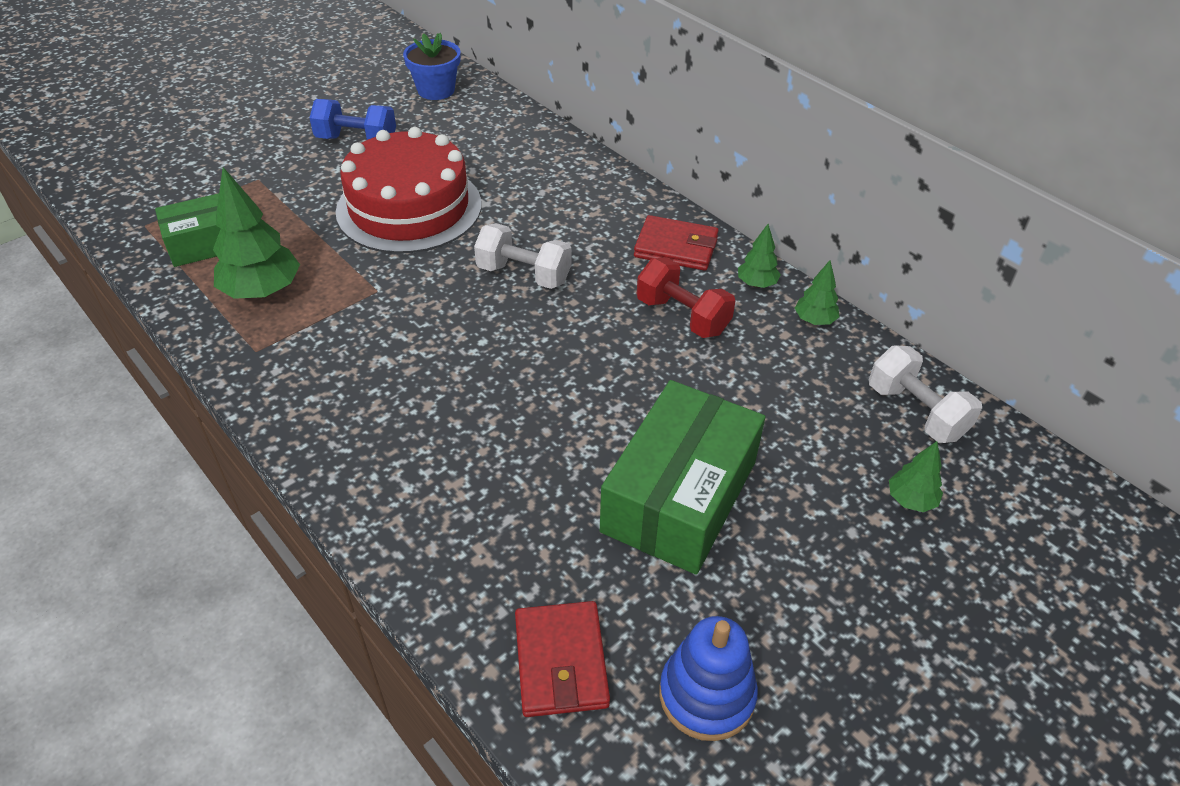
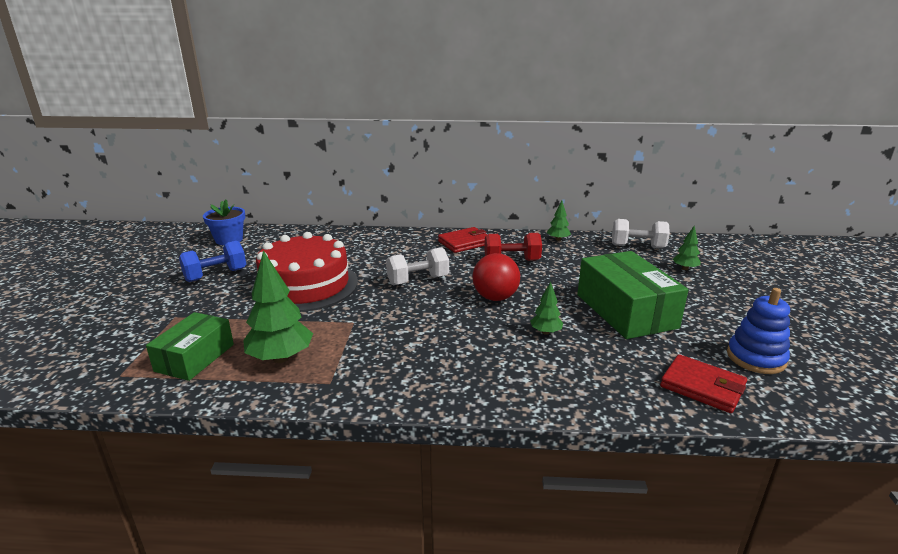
camera: 45 degrees left, 20 degrees down
green tree [738,224,781,288] -> green tree moved to [530,282,563,335]
none -> red ball [473,253,520,301]

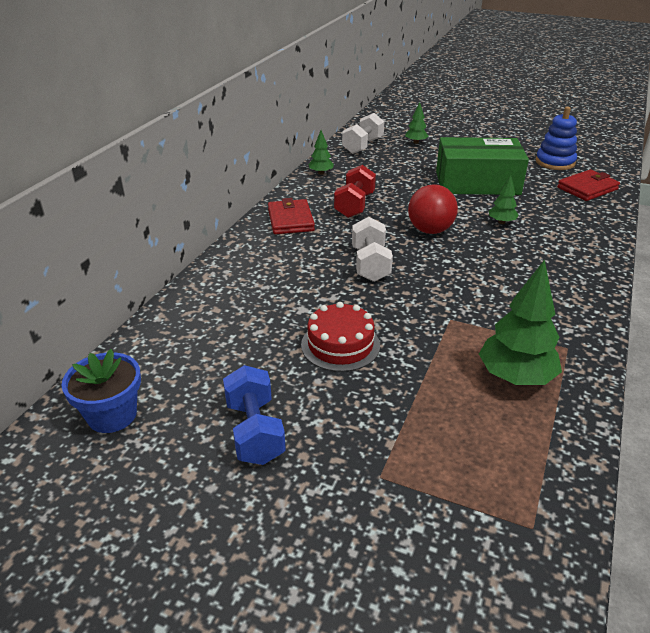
camera: 70 degrees left, 10 degrees up
green box [146,312,234,381] -> none
red cake [252,232,358,312] -> red cake [301,302,380,372], size x0.56

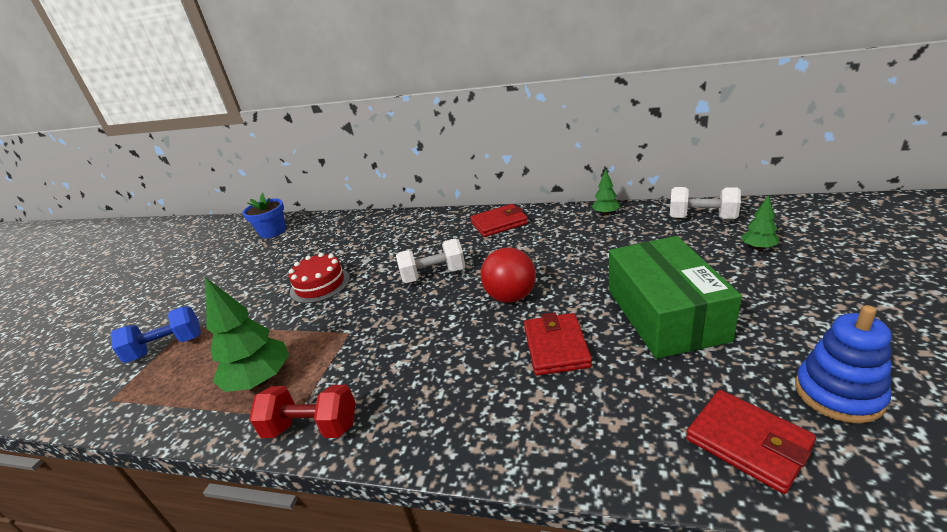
camera: 85 degrees right, 5 degrees down
blue dumbbell [223,365,286,465] -> blue dumbbell moved to [111,306,201,363]
red dumbbell [334,165,376,218] -> red dumbbell moved to [249,385,356,438]
green tree [489,175,519,224] -> red wallet [524,312,592,376]

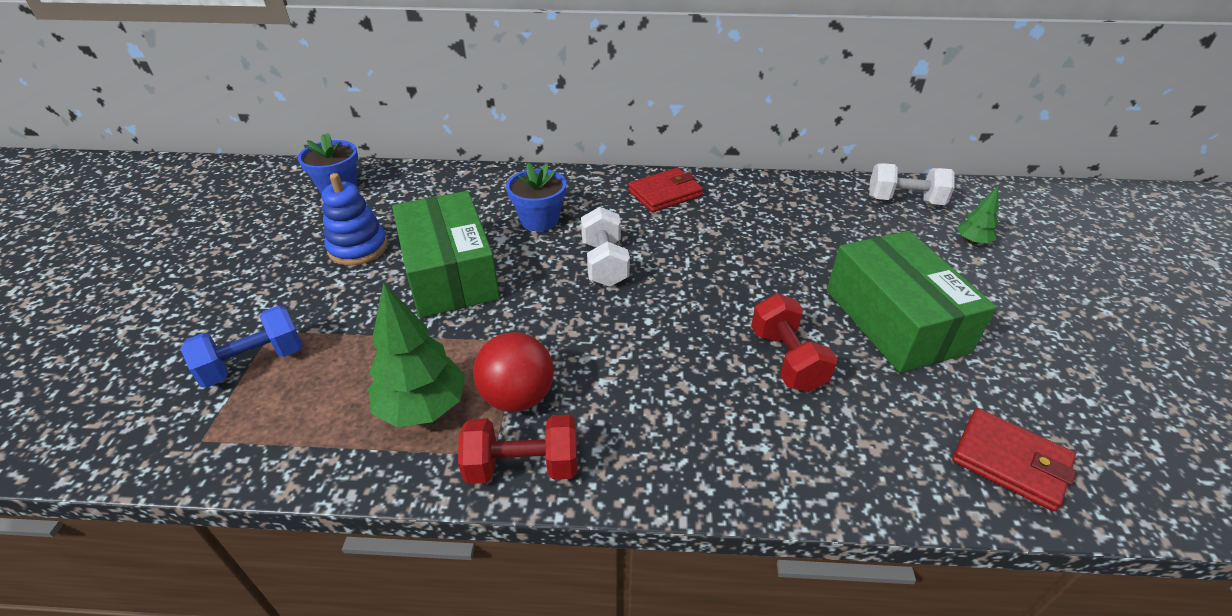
camera: 15 degrees left, 10 degrees up
red cake [289,253,350,303] -> green box [392,191,500,318]
white dumbbell [396,238,465,283] -> white dumbbell turned 75 degrees counterclockwise [581,207,630,287]
red ball [480,247,536,303] -> red ball moved to [473,332,554,412]
red wallet [524,312,592,376] -> red dumbbell [751,294,837,392]
green tree [592,169,620,215] -> none
blue stacking toy [795,305,892,423] -> blue stacking toy moved to [322,173,388,266]
none -> blue flower pot [506,163,566,231]

